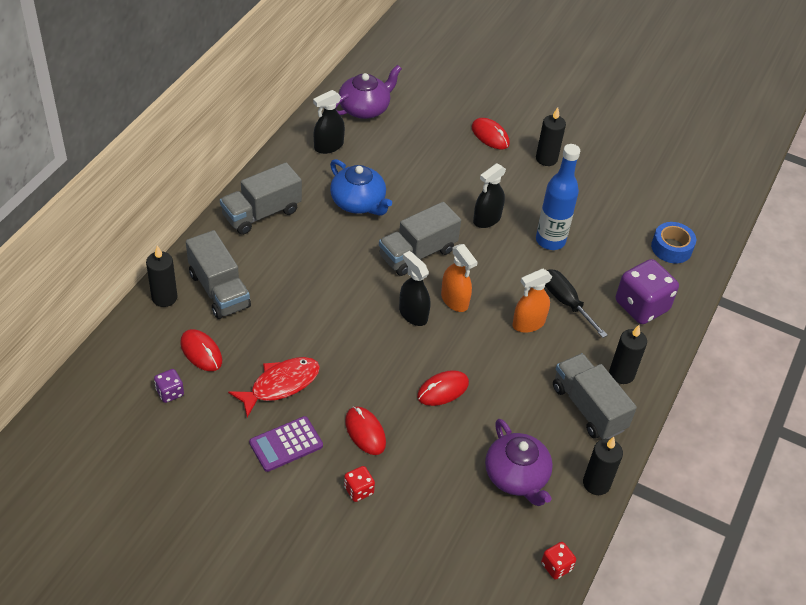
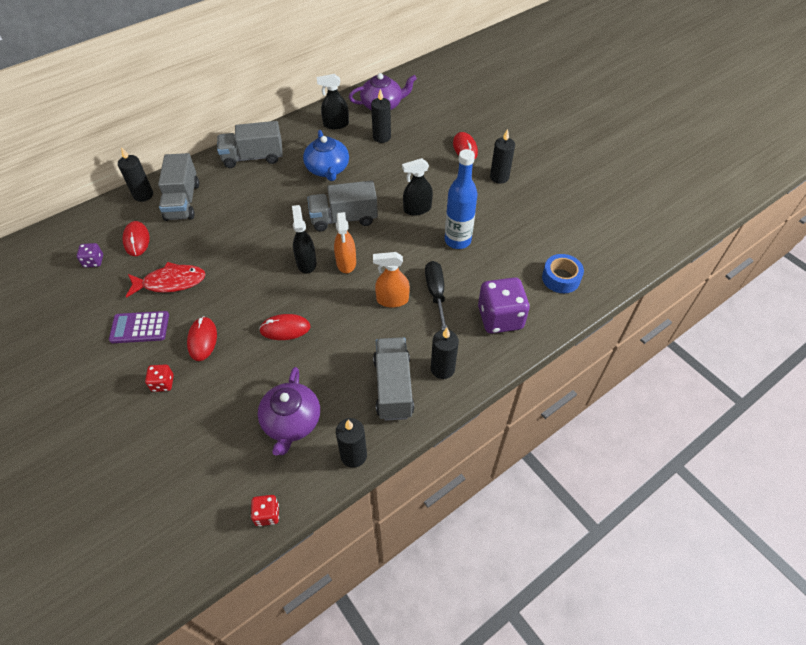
camera: 30 degrees right, 5 degrees up
none -> black candle [371,89,391,143]

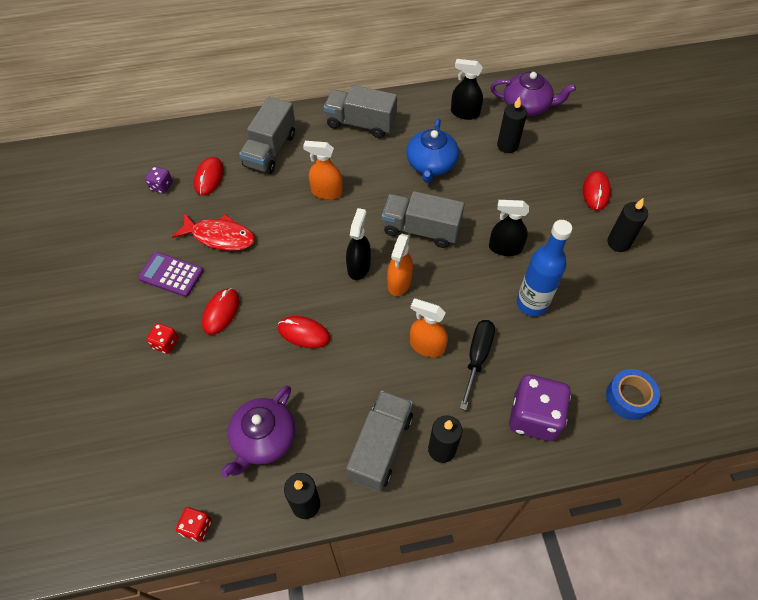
camera: 25 degrees right, 5 degrees up
black candle [118,147,153,202] -> none
none -> orange spray bottle [303,141,343,200]

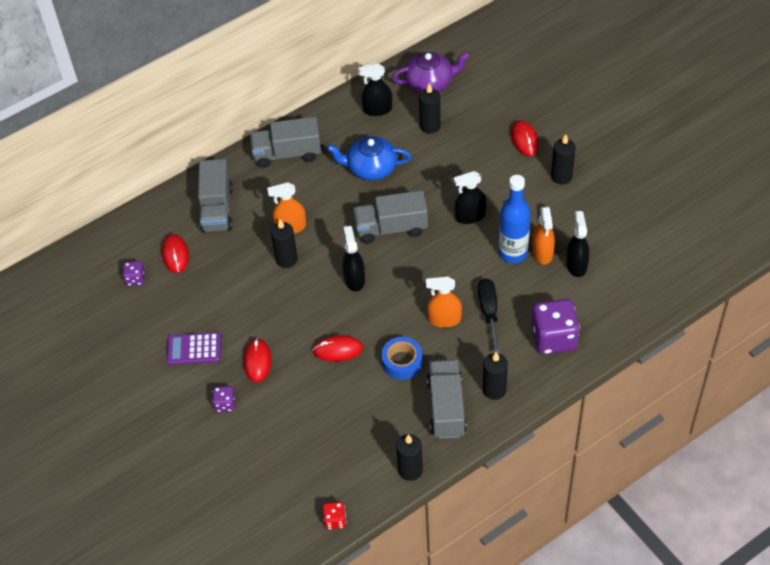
camera: 20 degrees left, 5 degrees down
red dice [146,323,179,354] -> purple dice [212,386,235,412]
red fish [172,213,255,251] -> none
purple teapot [221,386,295,477] -> none
orange spray bottle [387,234,413,296] -> orange spray bottle moved to [532,206,555,265]
blue teapot [406,118,459,183] -> blue teapot turned 105 degrees clockwise [327,136,411,181]
blue tape [606,369,660,420] -> blue tape moved to [381,337,422,380]
none -> black candle [271,219,298,268]
none -> black spray bottle [566,211,590,277]

